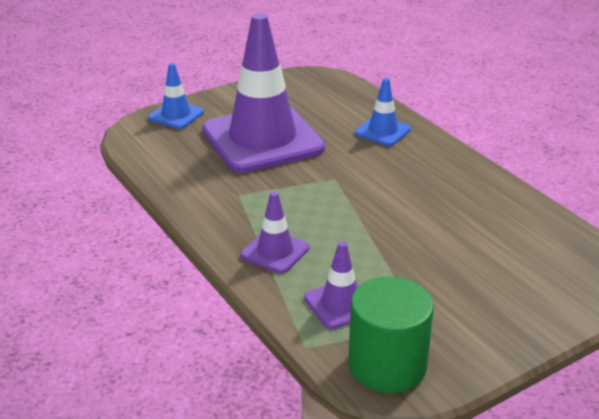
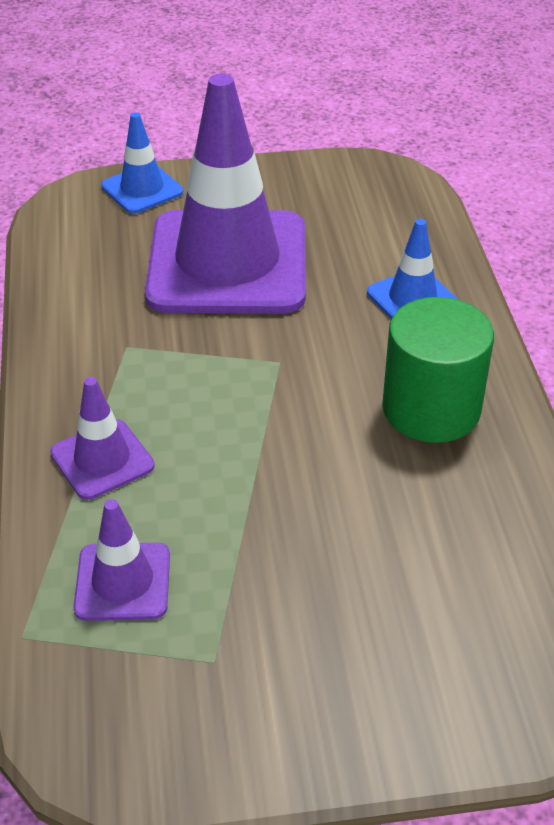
camera: 25 degrees right, 10 degrees up
green cylinder [348,276,434,393] -> green cylinder moved to [382,297,494,443]

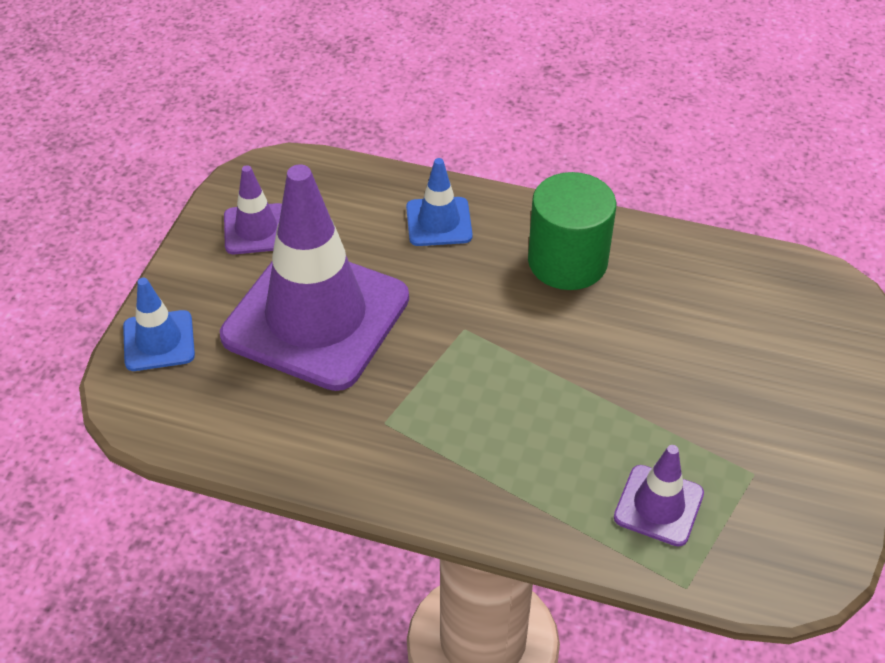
camera: 65 degrees left, 5 degrees up
purple traffic cone [50,377,155,500] -> purple traffic cone moved to [224,165,282,254]

